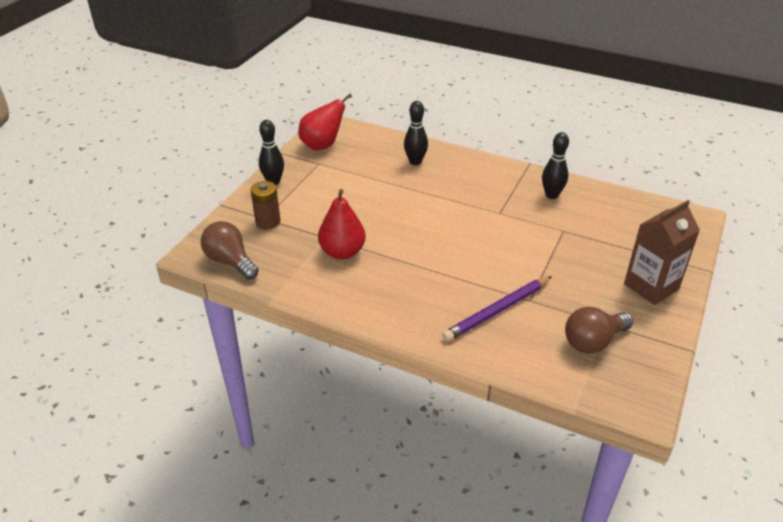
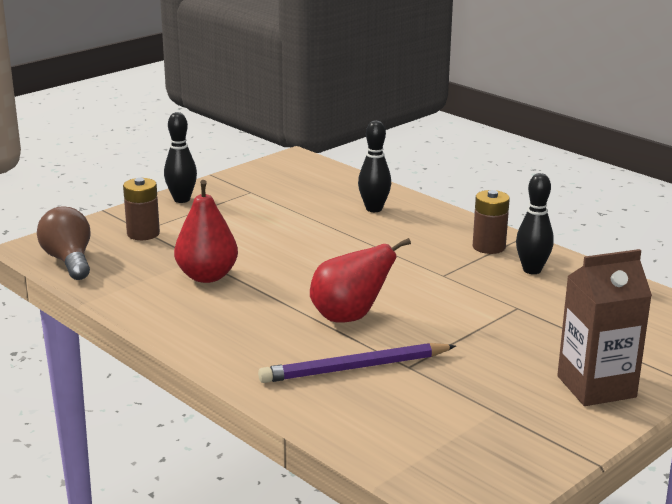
camera: 20 degrees right, 15 degrees down
red pear [299,94,352,150] -> red pear moved to [310,238,411,322]
brown light bulb [565,307,633,354] -> none
none -> brown battery [473,190,510,254]

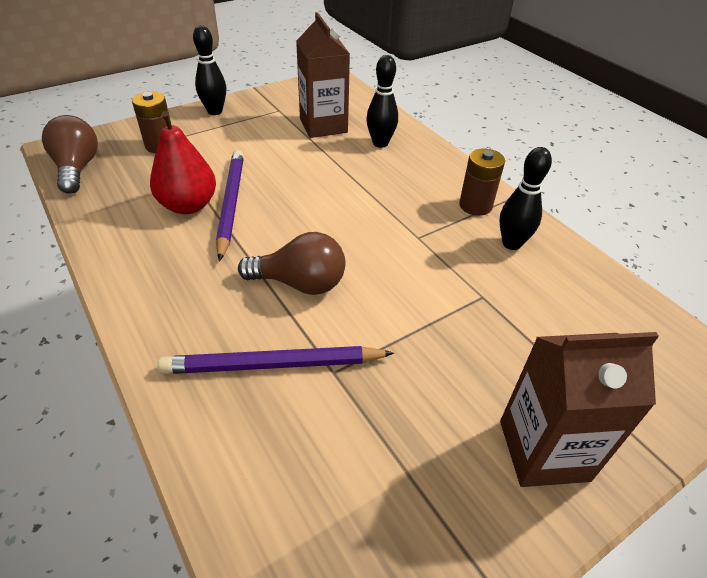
camera: 10 degrees right, 20 degrees up
red pear [310,238,411,322] -> brown light bulb [238,232,345,295]
none -> purple pencil [216,150,244,261]
none -> brown carton [296,12,350,138]

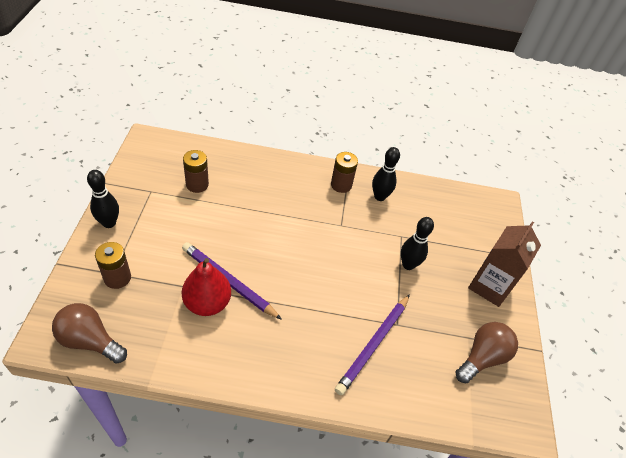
camera: 55 degrees left, 5 degrees up
brown light bulb [238,232,345,295] -> brown light bulb moved to [456,322,518,383]
brown carton [296,12,350,138] -> brown battery [183,150,209,193]
black bowling pin [366,55,398,148] -> black bowling pin moved to [401,217,434,270]

